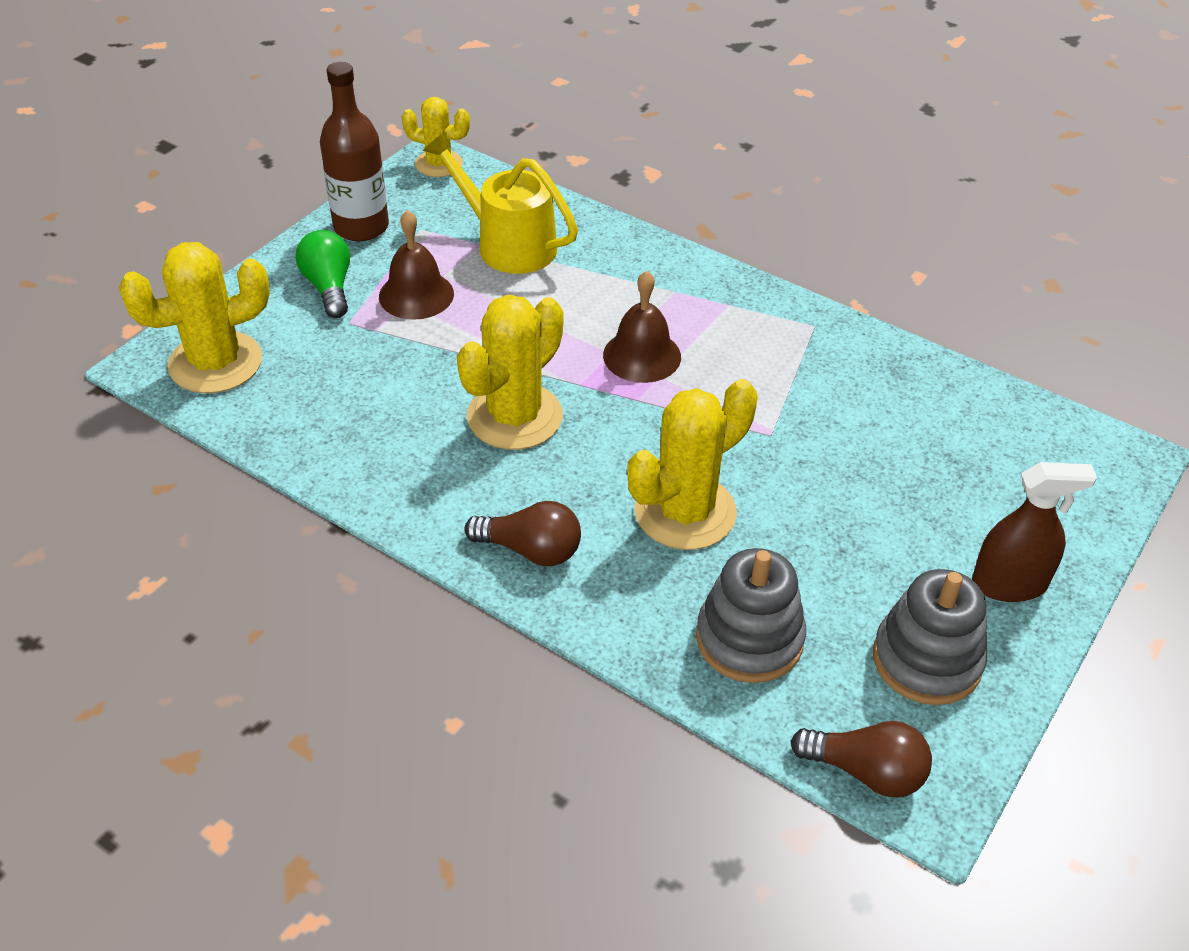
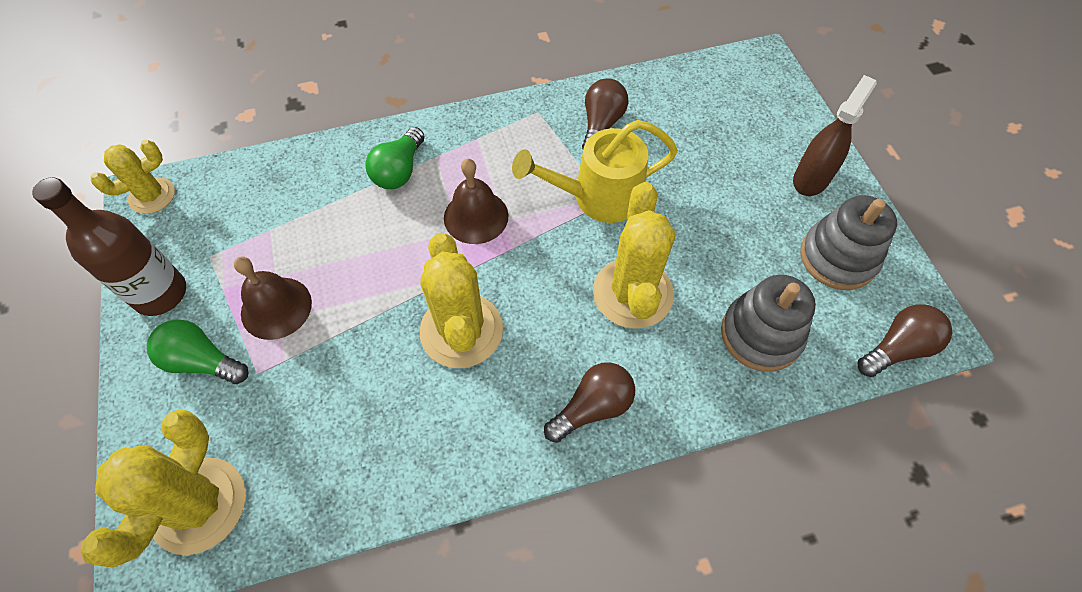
camera: 50 degrees left, 15 degrees up
yellow watering can [423,131,578,274] -> yellow watering can moved to [512,120,678,223]
none -> green light bulb [365,127,425,189]
none -> brown light bulb [582,78,628,149]

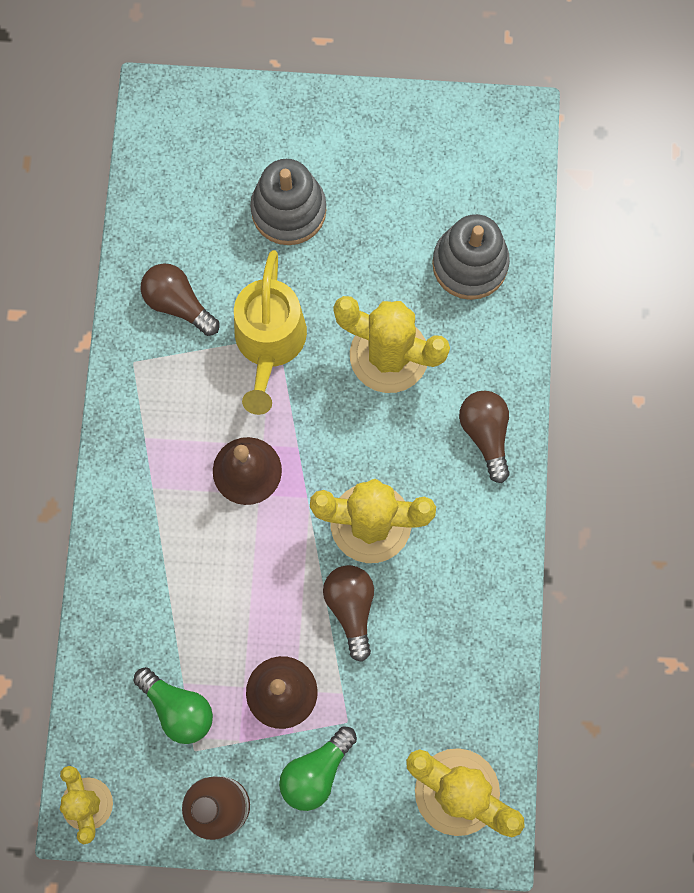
camera: 70 degrees left, 15 degrees up
green light bulb [365,127,425,189] -> green light bulb moved to [133,667,213,744]
brown spray bottle [793,75,877,196] -> none
grey stacking toy [800,195,897,290] -> grey stacking toy moved to [250,159,326,245]
brown light bulb [858,304,952,377] -> brown light bulb moved to [323,565,374,662]

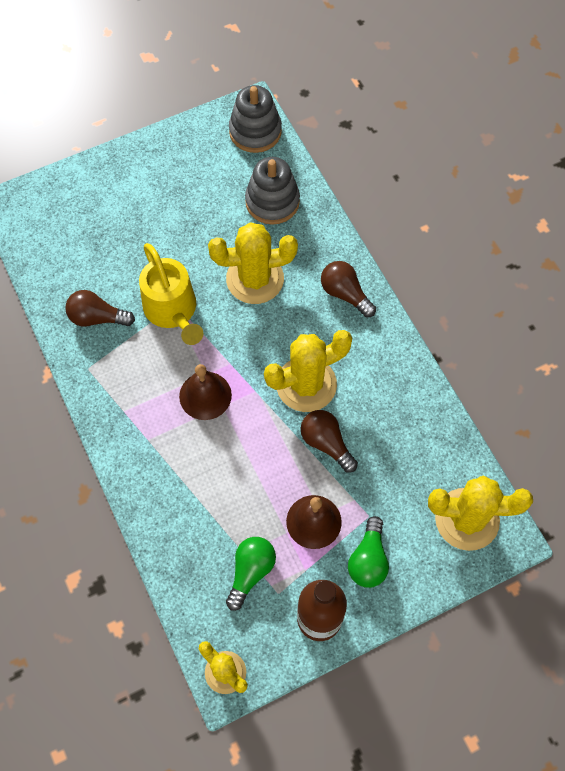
camera: 30 degrees left, 10 degrees down
green light bulb [133,667,213,744] -> green light bulb turned 75 degrees counterclockwise [226,537,276,611]
grey stacking toy [250,159,326,245] -> grey stacking toy moved to [229,85,282,153]

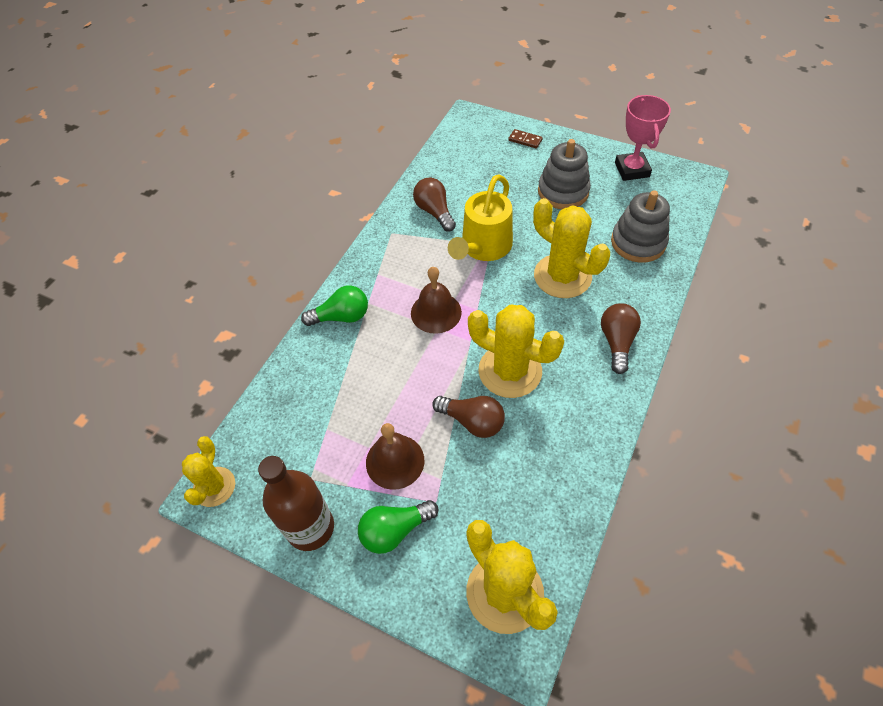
camera: 55 degrees right, 10 degrees down
green light bulb [226,537,276,611] -> green light bulb moved to [301,286,368,326]
grey stacking toy [229,85,282,153] -> grey stacking toy moved to [538,139,591,209]
brown light bulb [301,410,358,472] -> brown light bulb turned 105 degrees clockwise [432,396,505,438]
none -> brown domino [508,129,543,149]
none -> pink trophy [615,95,671,181]

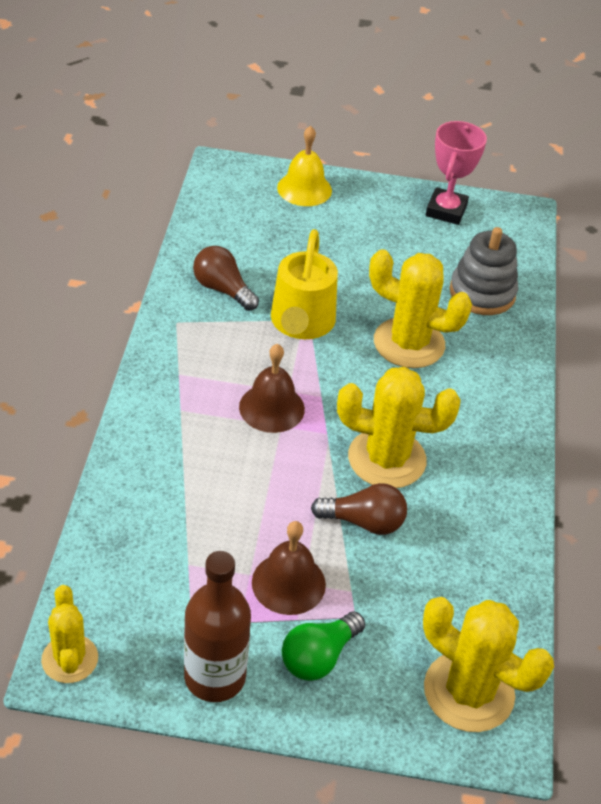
camera: 25 degrees left, 10 degrees down
green light bulb [301,286,368,326] -> none
brown domino [508,129,543,149] -> yellow bell [277,126,332,206]
grey stacking toy [538,139,591,209] -> none
brown light bulb [601,303,641,374] -> none
pink trophy [615,95,671,181] -> pink trophy turned 45 degrees clockwise [426,121,487,225]

